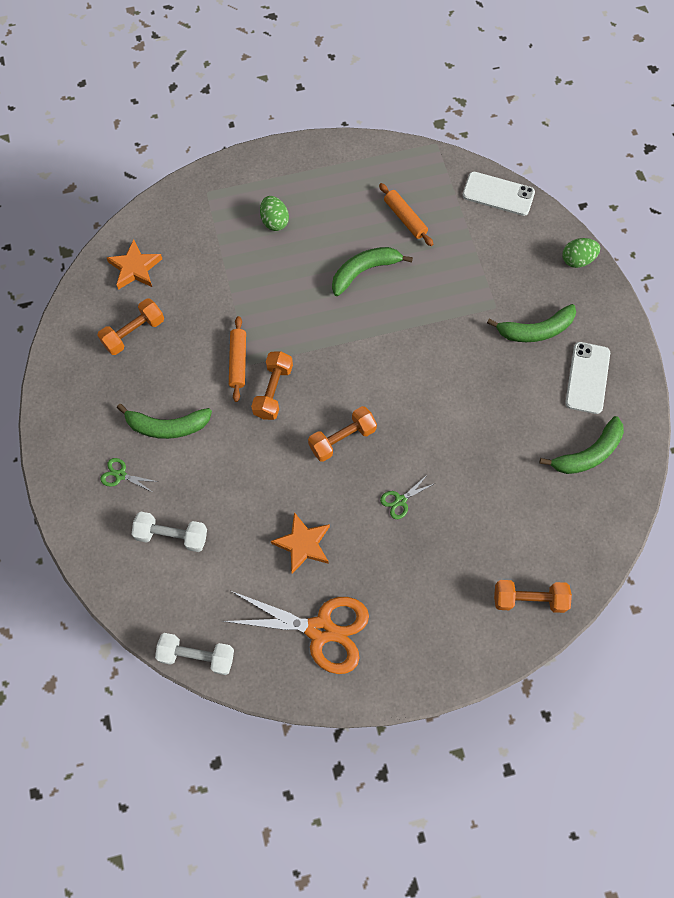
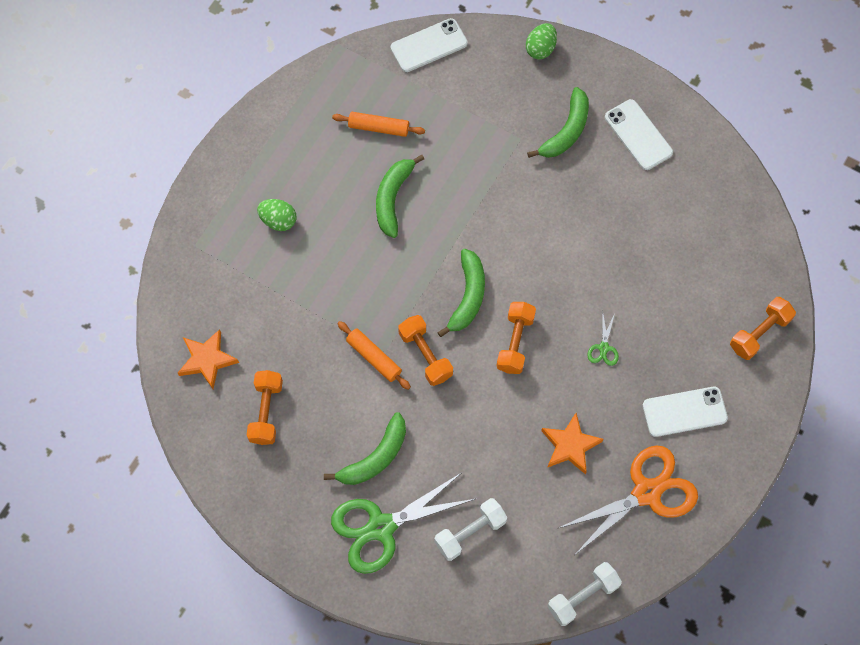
camera: 45 degrees left, 0 degrees up
green scissors [101,458,158,493] -> green scissors [331,473,475,574], size x2.36
green banana [539,416,624,474] -> green banana moved to [437,249,485,337]
none -> white phone [643,387,728,437]

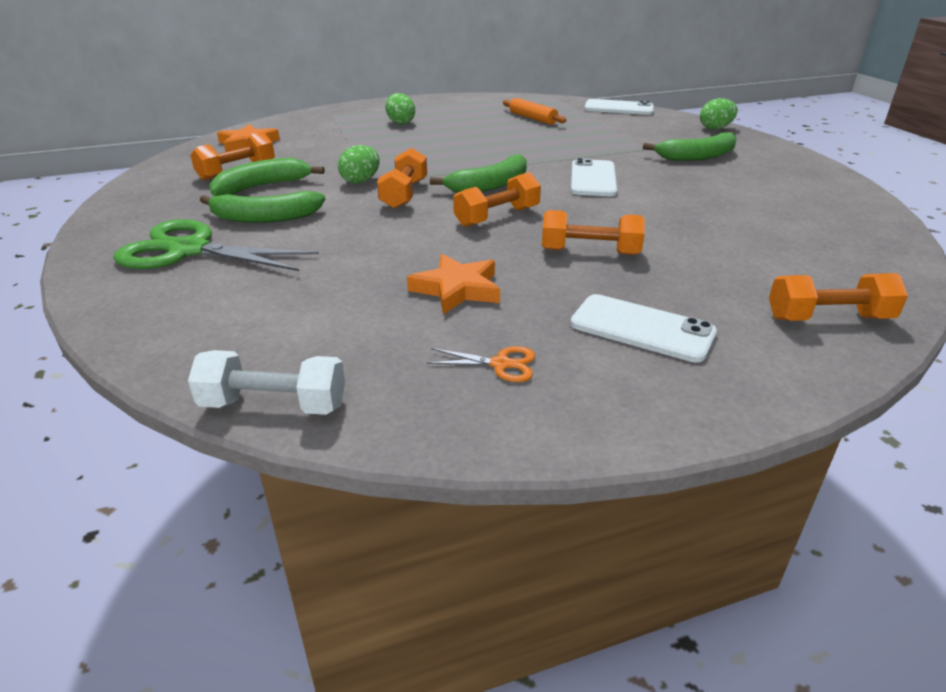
camera: 40 degrees right, 35 degrees down
orange rolling pin [337,321,411,390] -> green egg [338,145,380,184]
green banana [376,155,424,238] -> green banana moved to [209,158,325,196]
white dumbbell [434,498,507,561] -> none
orange scissors [559,445,698,554] -> orange scissors [427,346,535,382], size x0.42
green scissors [587,313,619,366] -> orange dumbbell [542,210,645,255]
white phone [605,99,673,170] -> white phone moved to [571,158,617,196]

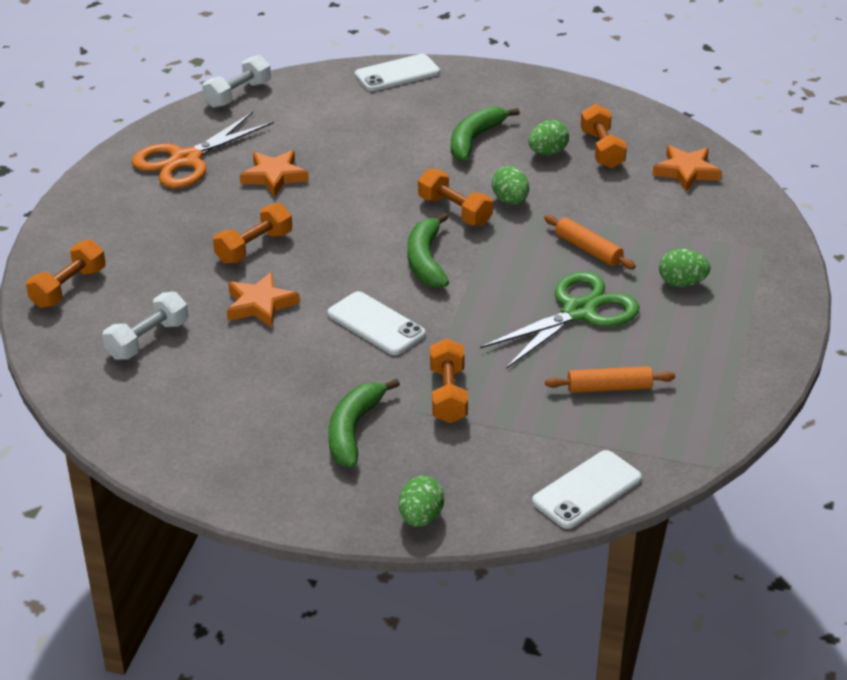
camera: 125 degrees right, 5 degrees up
green scissors [113,219,319,271] -> green scissors moved to [480,272,640,369]
green banana [209,158,325,196] -> green egg [529,120,569,155]
orange scissors [427,346,535,382] -> orange scissors [132,112,274,188], size x2.36
orange dumbbell [453,172,541,227] -> orange dumbbell moved to [430,338,468,423]
white phone [570,294,717,363] -> white phone moved to [355,54,440,91]
none -> white dumbbell [102,292,188,360]
none -> orange star [227,272,300,328]
none -> orange rolling pin [544,215,636,269]

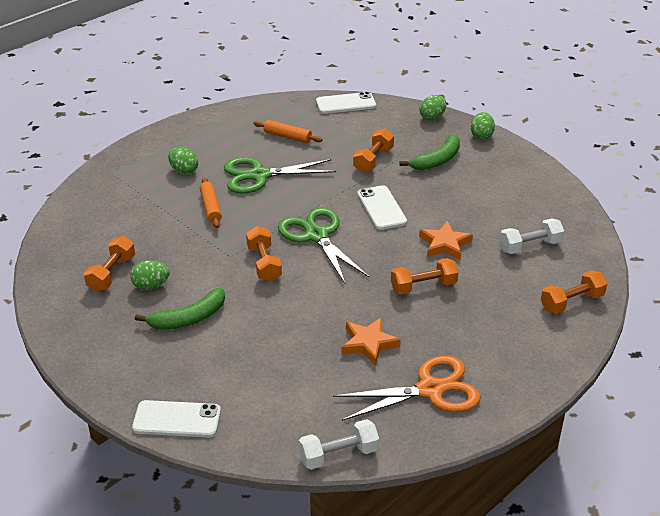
camera: 150 degrees left, 0 degrees up
green banana [408,213,449,288] -> green scissors [278,208,369,283]
green egg [492,166,529,204] -> green egg moved to [471,112,495,140]
orange star [652,145,722,191] -> none

